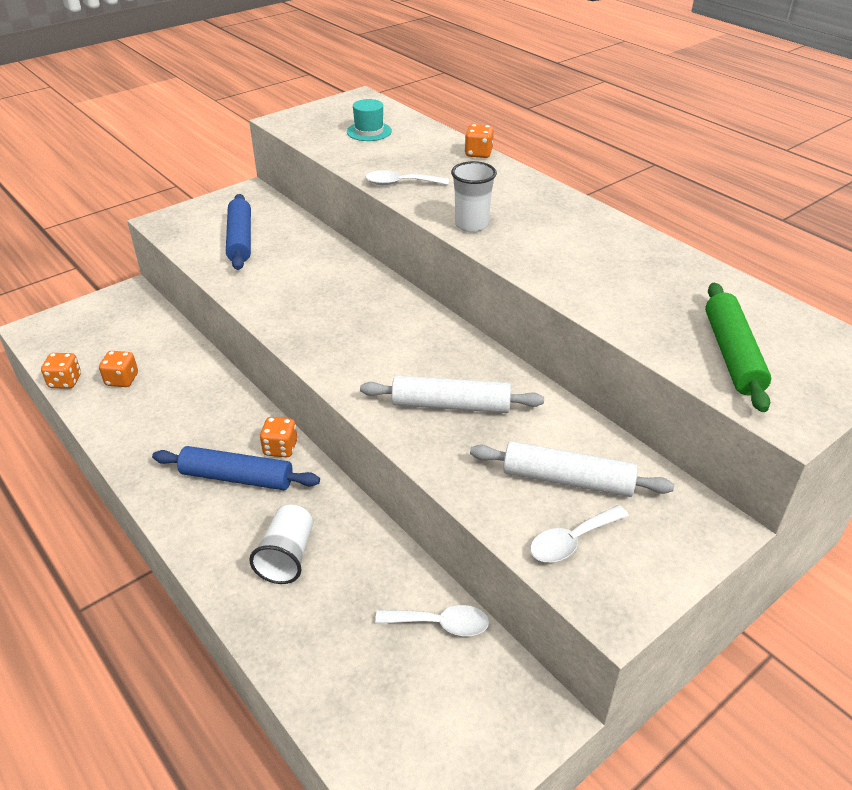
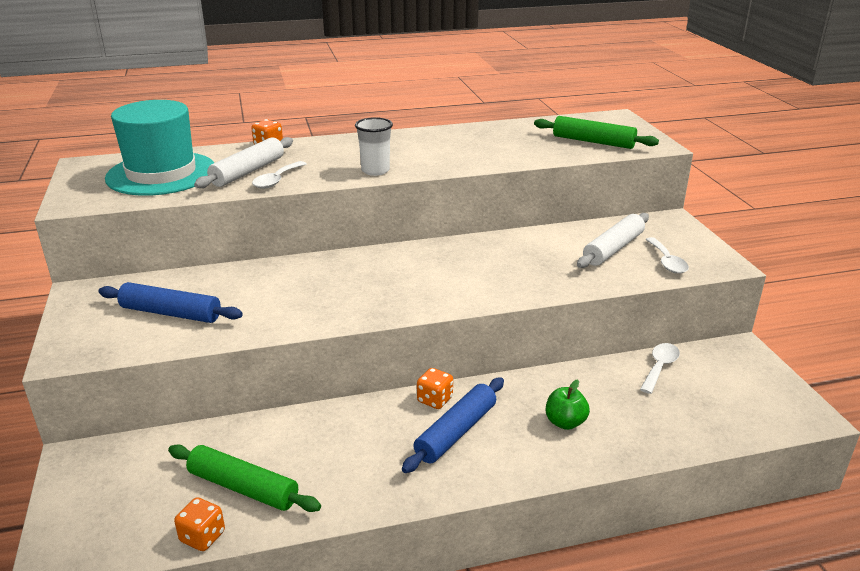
camera: 65 degrees left, 10 degrees down
orange dice [99,351,138,387] -> green rolling pin [168,445,321,512]
white cup [249,504,313,584] -> green apple [546,380,590,430]
turquoise hat [347,99,392,141] -> turquoise hat [105,100,214,196], size x2.31
white rolling pin [360,375,544,413] -> white rolling pin moved to [194,137,293,188]

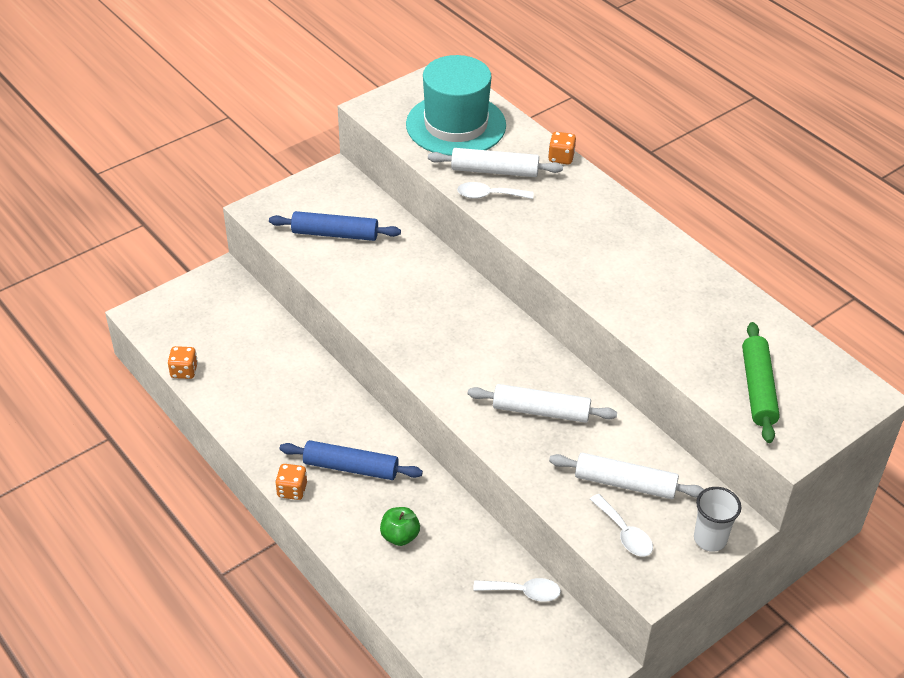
camera: 65 degrees right, 15 degrees up
blue rolling pin [98,282,243,323] -> blue rolling pin turned 75 degrees counterclockwise [269,211,401,241]
green rolling pin [168,445,321,512] -> none
white cup [355,117,393,176] -> white cup moved to [694,487,742,552]
orange dice [417,368,453,409] -> orange dice moved to [275,464,307,500]
white spoon [645,237,689,274] -> white spoon turned 90 degrees counterclockwise [590,494,653,557]
none -> white rolling pin [468,384,617,423]

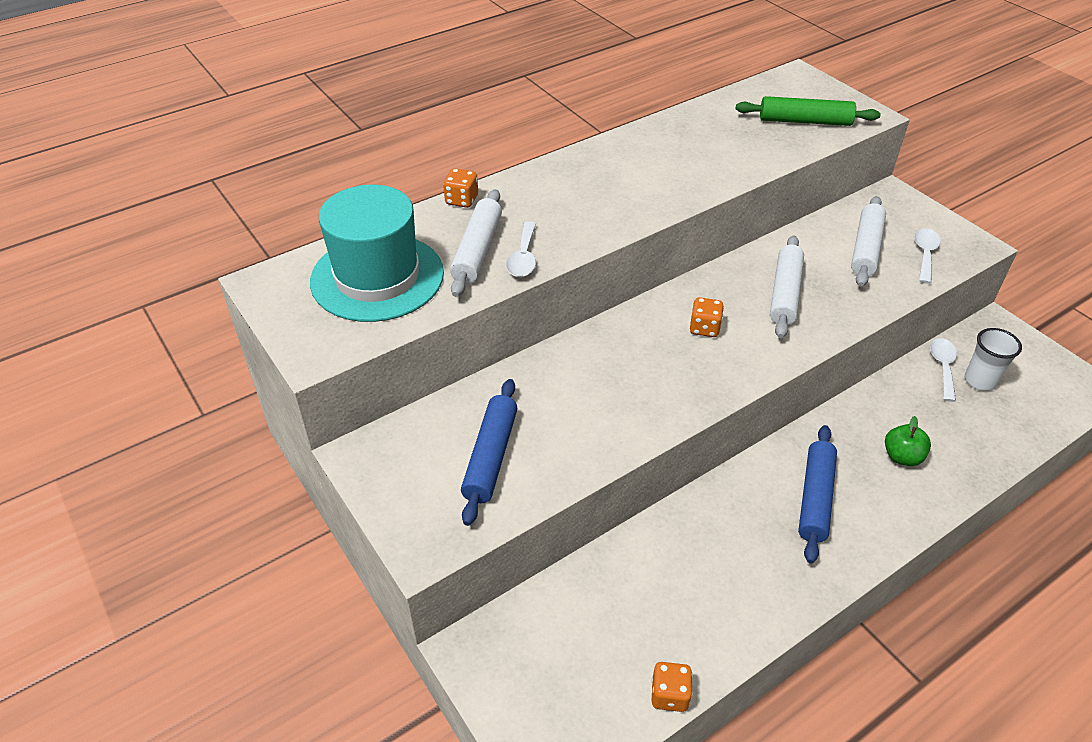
camera: 85 degrees left, 0 degrees up
orange dice [275,464,307,500] -> orange dice moved to [690,297,724,337]
white spoon [590,494,653,557] -> white spoon turned 45 degrees counterclockwise [914,228,941,284]
white cup [694,487,742,552] -> white cup moved to [965,328,1022,391]

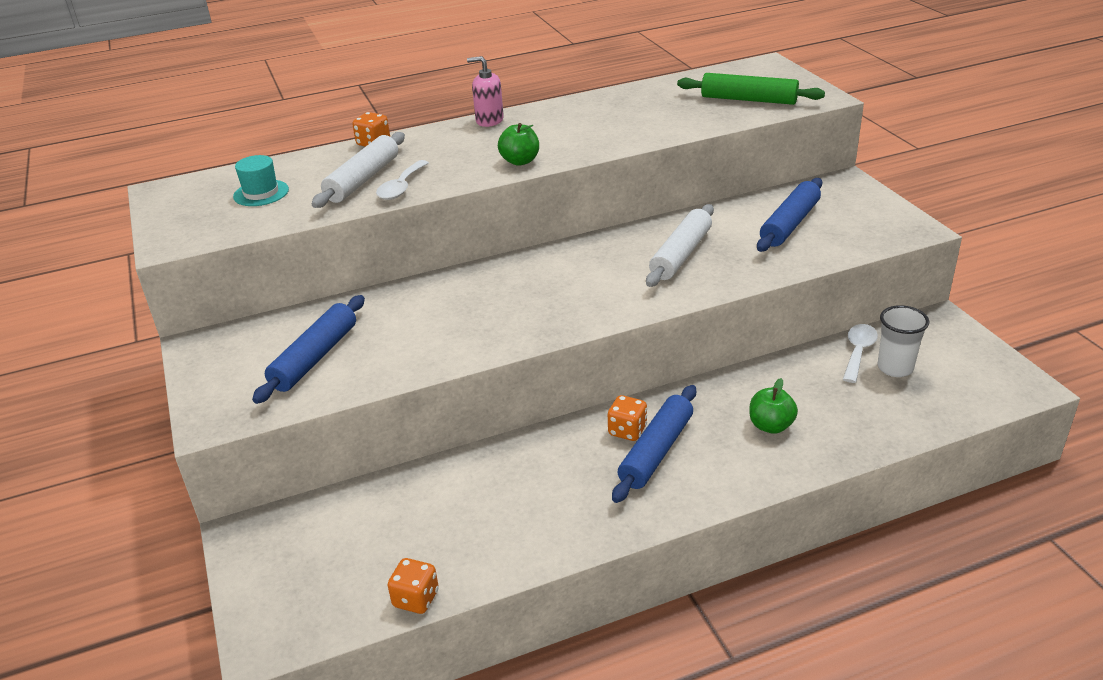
camera: 15 degrees right, 10 degrees down
turquoise hat [310,185,444,322] -> turquoise hat [233,155,289,206], size x0.43
orange dice [690,297,724,337] -> orange dice moved to [608,395,647,441]
white rolling pin [851,196,886,287] -> blue rolling pin [757,178,822,252]
white spoon [914,228,941,284] -> none
none -> pink soap dispenser [467,56,504,127]
none -> green apple [498,123,539,166]

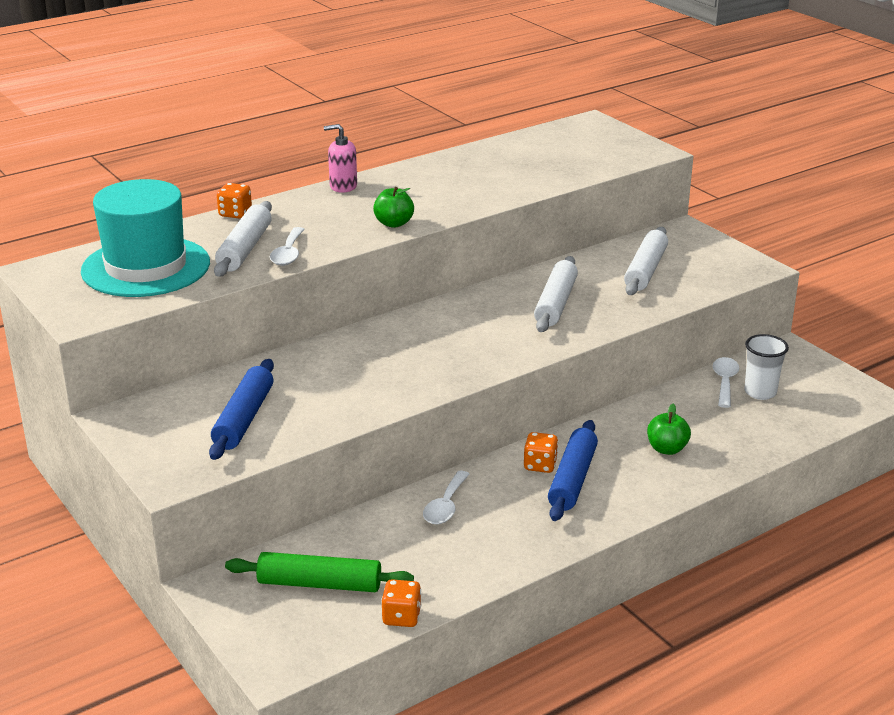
camera: 15 degrees left, 5 degrees down
turquoise hat [233,155,289,206] -> turquoise hat [81,179,210,297], size x2.31
green rolling pin [677,73,825,105] -> green rolling pin moved to [225,552,414,592]
blue rolling pin [757,178,822,252] -> white rolling pin [624,227,668,295]
none -> white spoon [423,471,470,525]

